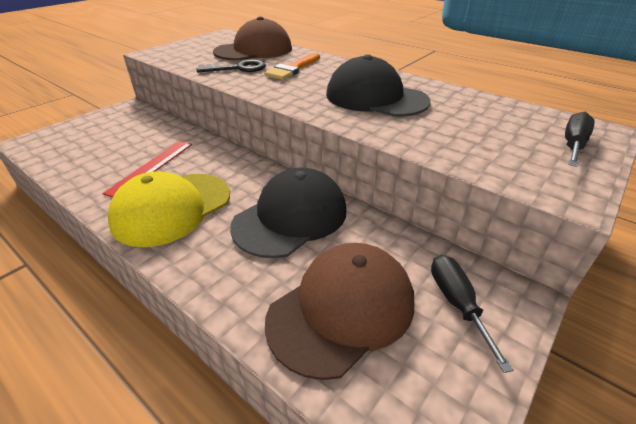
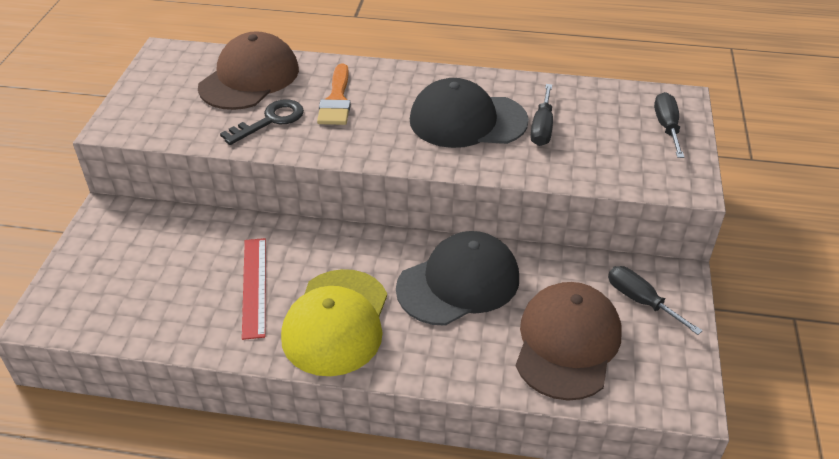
camera: 30 degrees left, 5 degrees up
black cap [230,167,346,258] -> black cap turned 45 degrees clockwise [396,231,519,326]
none -> black screwdriver [530,84,553,146]

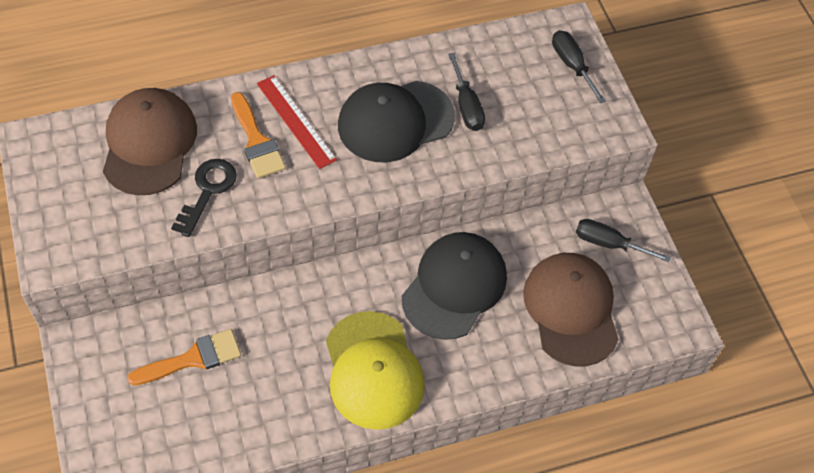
camera: 30 degrees left, 15 degrees up
red ruler [242,238,266,340] -> red ruler moved to [257,75,337,169]
none -> orange brush [127,329,241,386]

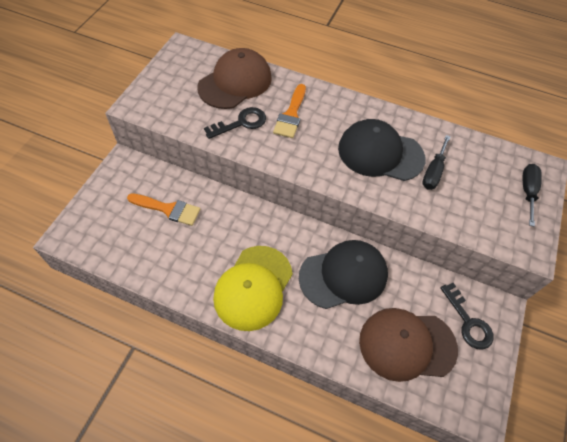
camera: 40 degrees right, 0 degrees up
red ruler [257,75,337,169] -> none
brown cap [523,253,619,366] -> brown cap turned 120 degrees counterclockwise [359,308,458,382]
black screwdriver [576,219,671,262] -> black key [440,283,493,350]

